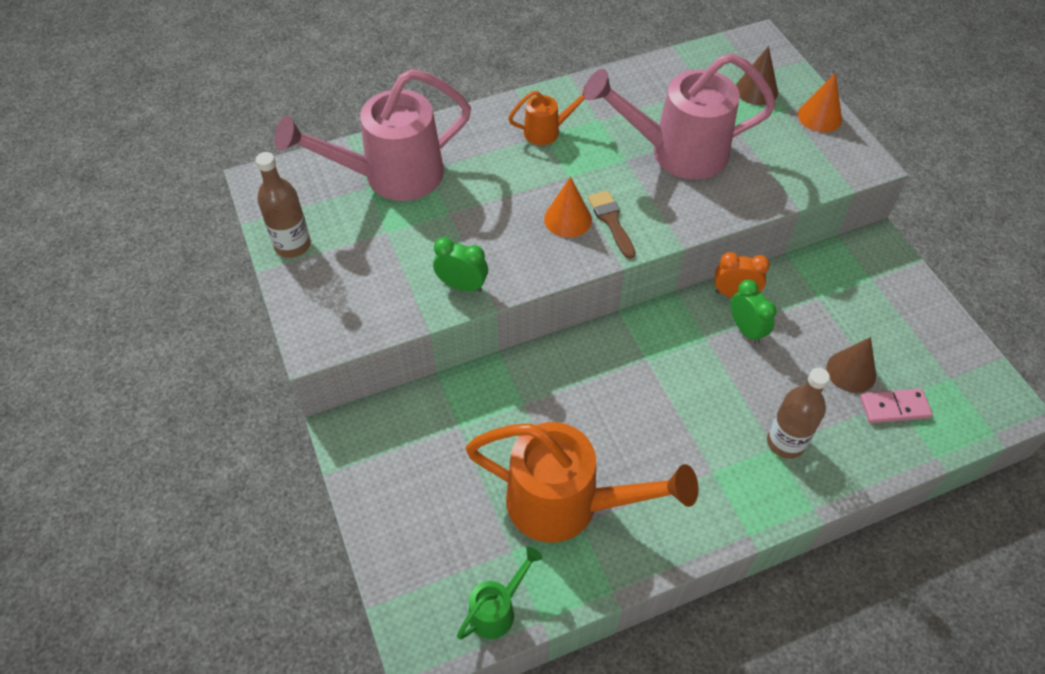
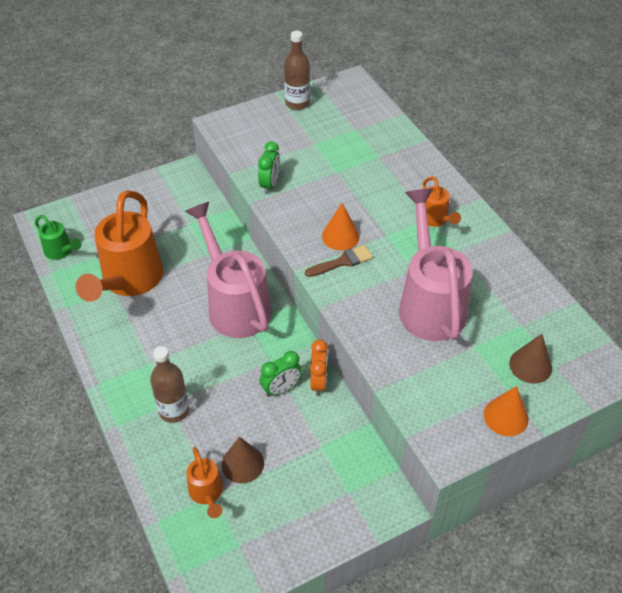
camera: 85 degrees right, 5 degrees down
pink watering can [275,69,471,201] -> pink watering can moved to [185,202,272,338]
pink domino [860,388,933,423] -> orange watering can [186,447,223,518]

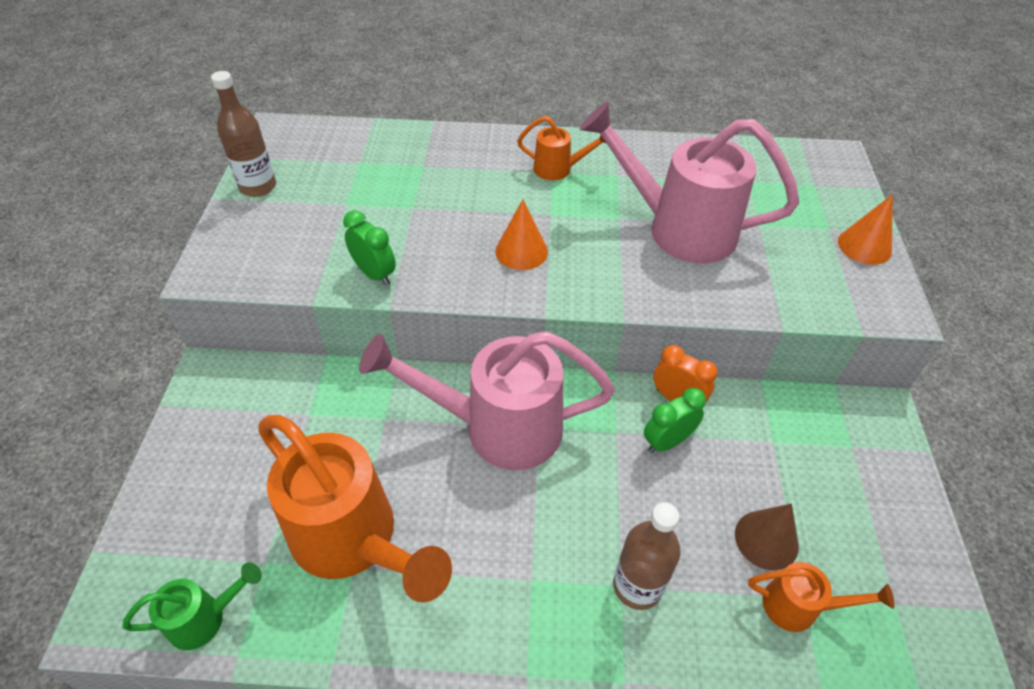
camera: 60 degrees left, 0 degrees up
green clock [259,351,302,397] -> green clock turned 120 degrees counterclockwise [644,388,706,453]
brown brush [305,245,373,277] -> none
brown cone [509,334,552,384] -> none

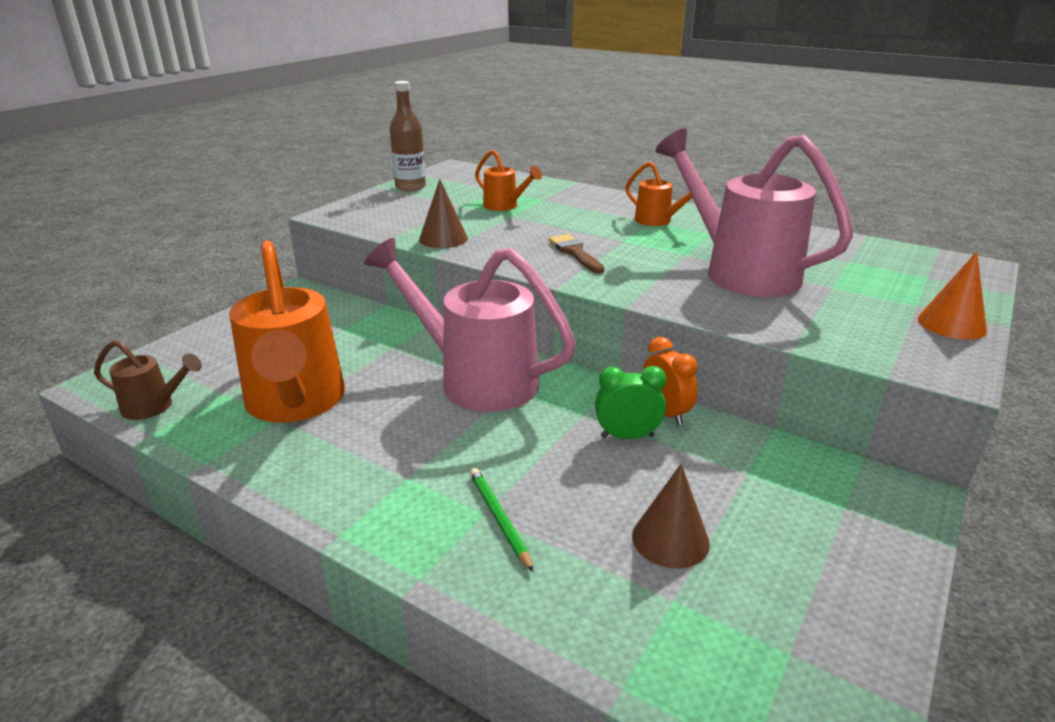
camera: 30 degrees right, 20 degrees down
green watering can [123,562,262,650] -> brown watering can [94,340,202,420]
green clock [343,210,396,286] -> brown cone [419,179,468,248]
orange cone [495,199,548,270] -> brown brush [548,234,604,273]
brown bottle [613,502,681,610] -> green pencil [470,468,533,572]
orange watering can [748,562,895,632] -> orange watering can moved to [475,150,542,211]

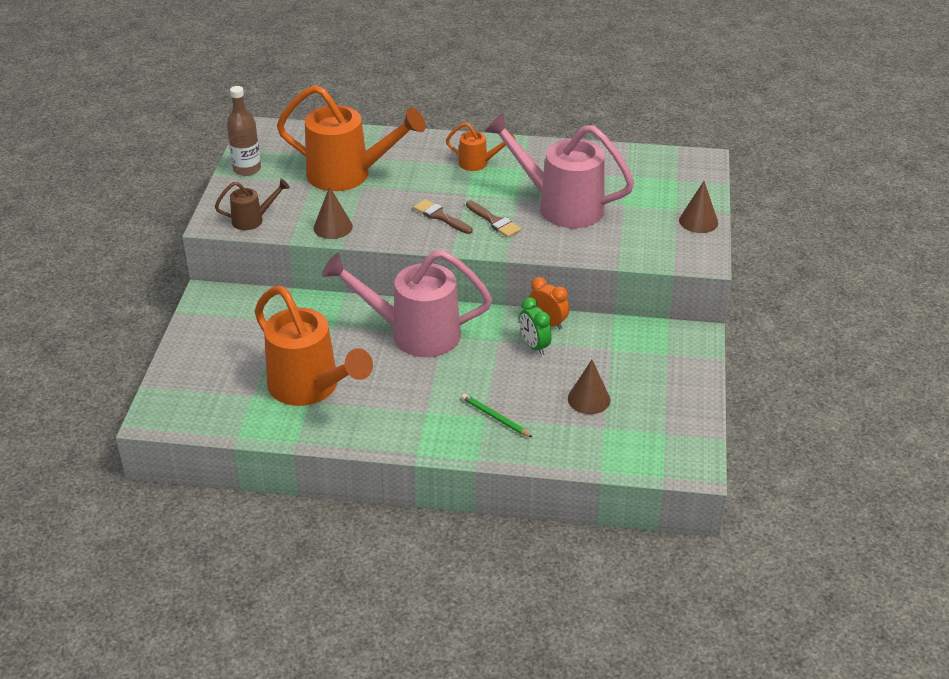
camera: 25 degrees left, 10 degrees up
brown watering can [94,340,202,420] -> brown watering can moved to [215,179,290,230]
orange watering can [475,150,542,211] -> orange watering can [277,85,426,191], size x2.12
green clock [595,366,666,439] -> green clock turned 90 degrees counterclockwise [519,297,552,355]
orange cone [918,251,987,340] -> brown cone [679,181,718,233]
none -> brown brush [466,201,521,238]

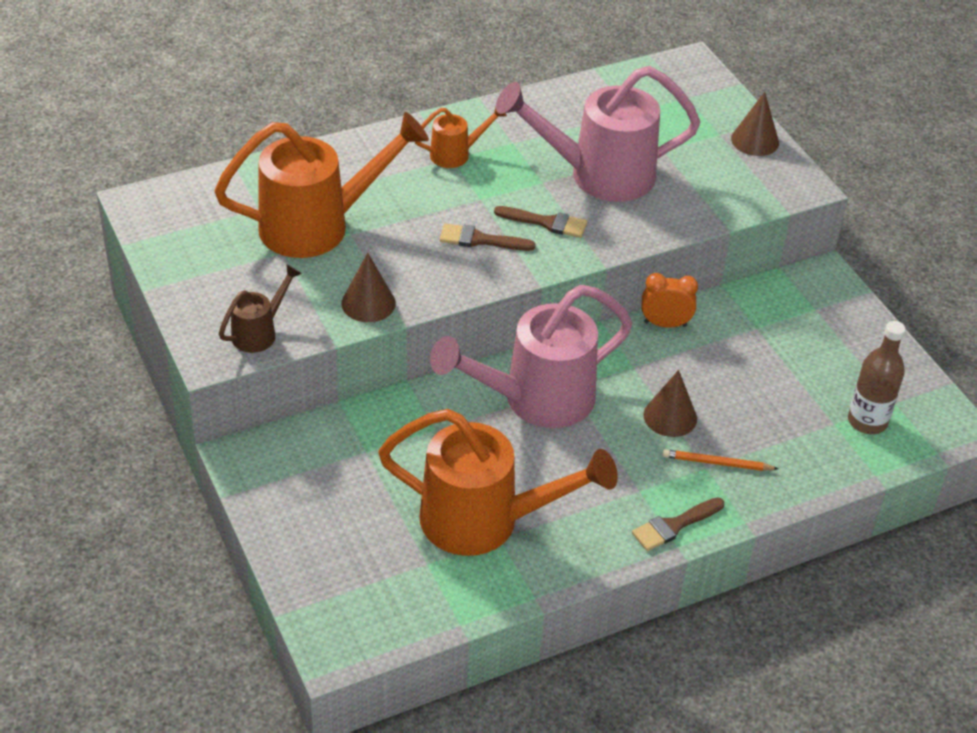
camera: 35 degrees left, 5 degrees up
brown bottle [227,86,261,176] -> brown bottle moved to [848,321,905,434]
green pencil [461,394,532,437] -> orange pencil [663,449,778,471]
green clock [519,297,552,355] -> none
brown cone [568,360,610,414] -> brown cone moved to [643,370,697,437]
none -> brown brush [632,497,724,551]

